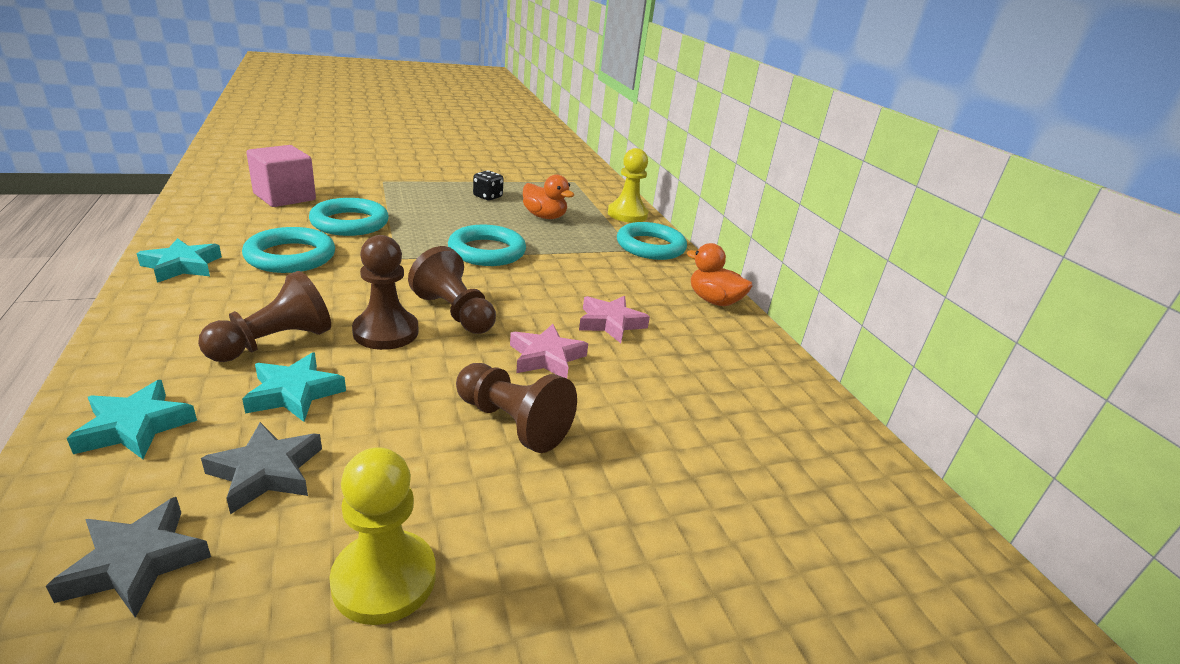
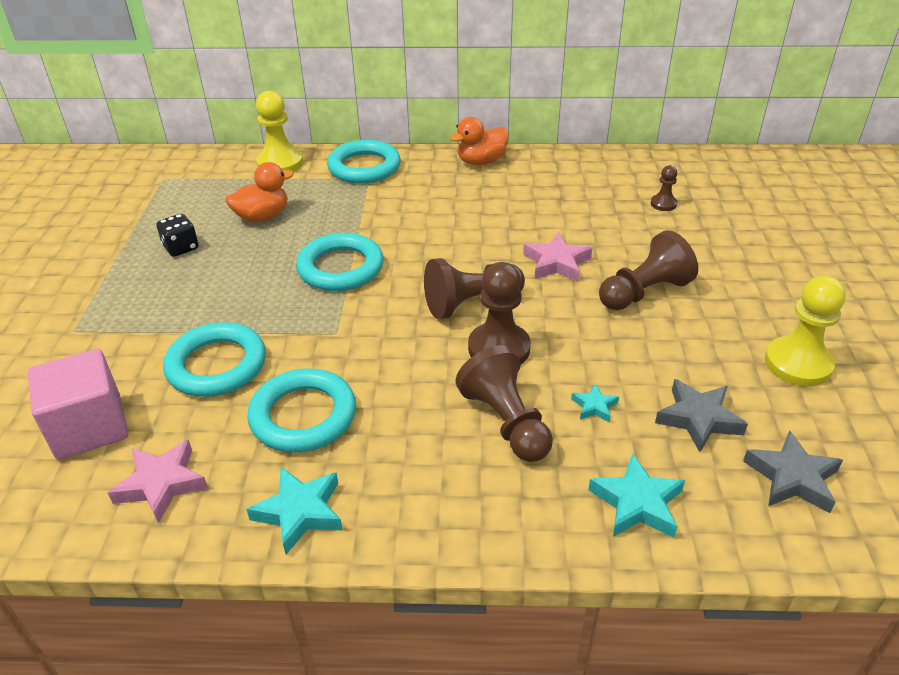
camera: 65 degrees left, 10 degrees up
turquoise star [242,353,346,422] -> turquoise star [571,383,619,422], size x0.56
pink star [579,296,650,343] -> pink star moved to [108,439,208,523]
none -> brown pawn [651,165,678,211]

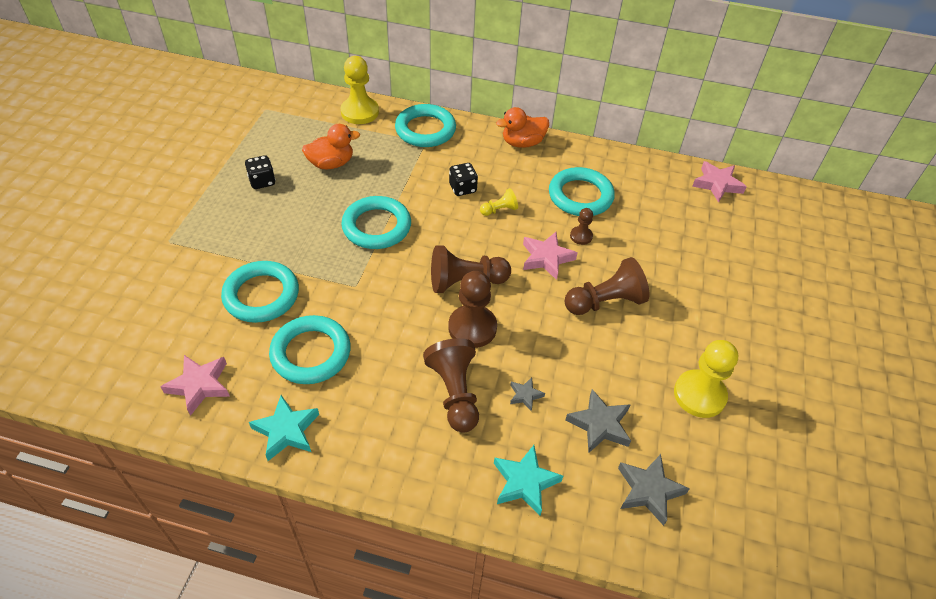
camera: 10 degrees right, 10 degrees up
pink cube [28,349,128,460] -> none
turquoise star [571,383,619,422] -> grey star [510,377,545,411]
brown pawn [651,165,678,211] -> brown pawn moved to [570,208,593,245]
none -> black dice [449,163,478,196]
none -> yellow pawn [480,188,518,216]
none -> turquoise ring [549,167,615,216]
none -> pink star [692,161,747,203]

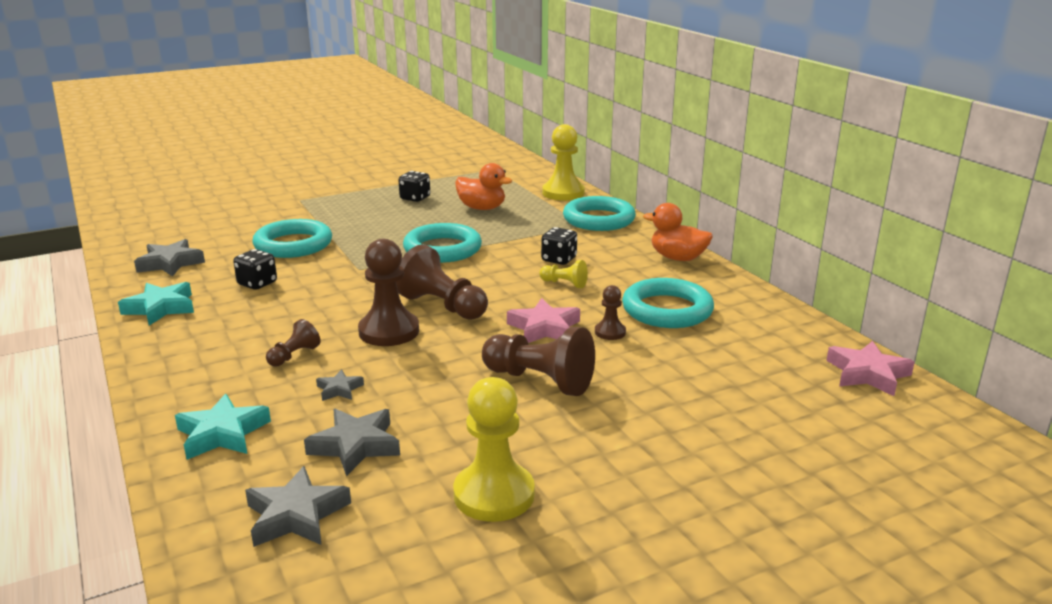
camera: 50 degrees right, 25 degrees down
pink star [160,355,230,416] -> grey star [134,239,205,276]
turquoise ring [269,315,351,384] -> black dice [233,249,277,290]
brown pawn [423,338,479,433] -> brown pawn [266,319,321,366], size x0.52

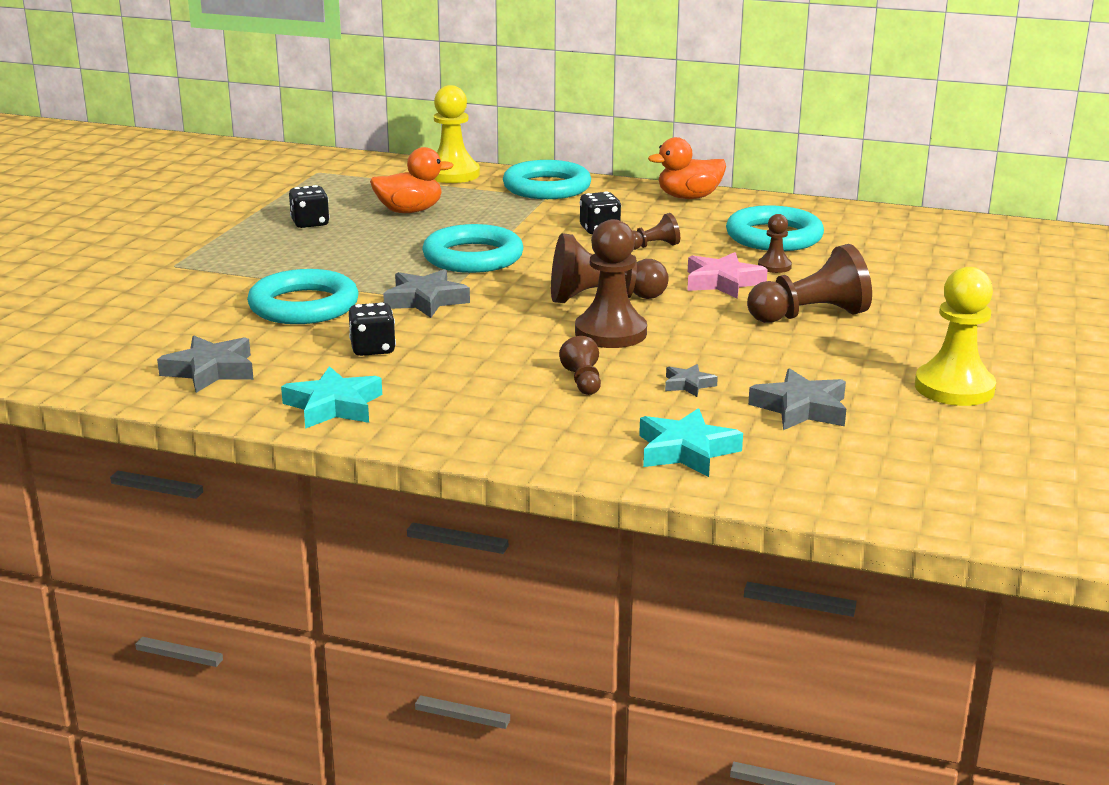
camera: 45 degrees left, 0 degrees up
grey star [245,466,351,547] -> grey star moved to [383,269,470,318]
yellow pawn [539,260,588,288] -> brown pawn [633,213,680,250]
pink star [826,341,915,396] -> none

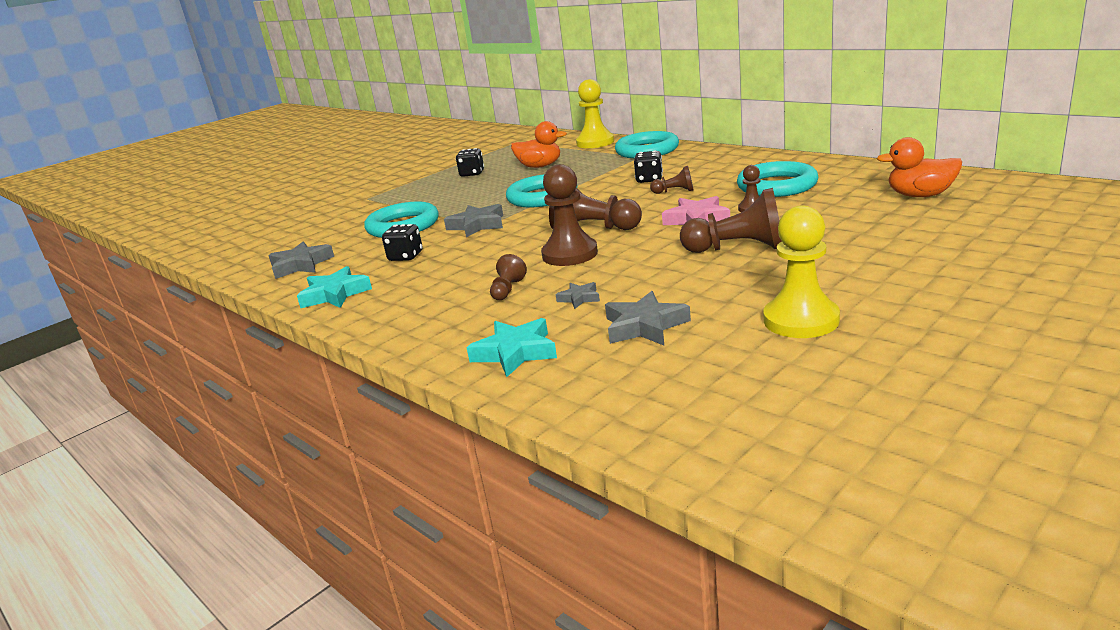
camera: 30 degrees right, 0 degrees up
orange duck [648,137,726,199] -> orange duck moved to [877,137,962,197]

